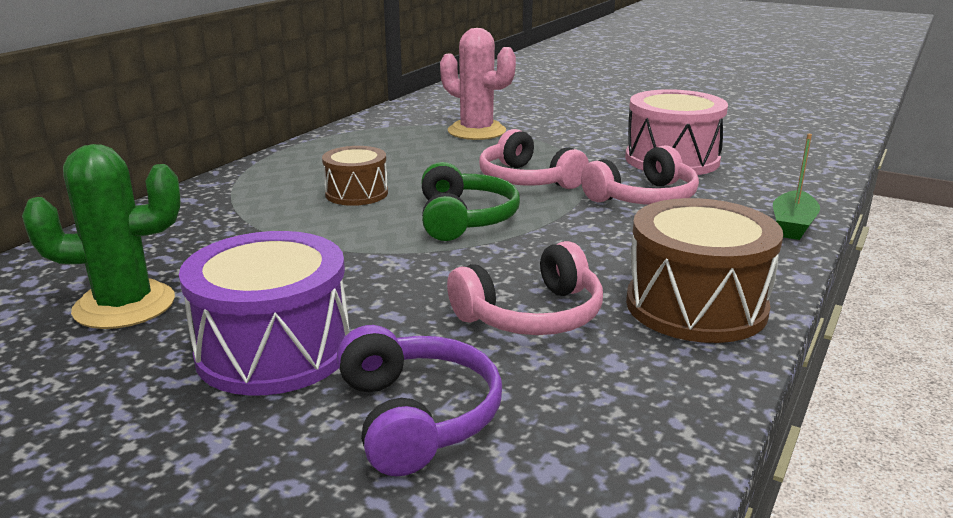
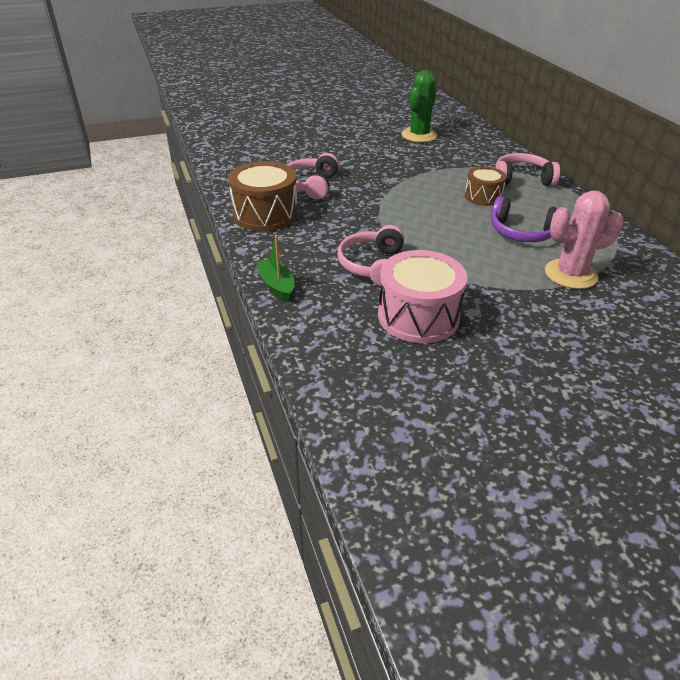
camera: 130 degrees right, 15 degrees up
purple drum [179,231,349,396] -> none
purple headphones [337,325,502,476] -> purple headphones moved to [491,196,559,242]
green headphones [421,162,520,241] -> none
pink headphones [479,129,589,189] -> pink headphones moved to [496,153,560,186]

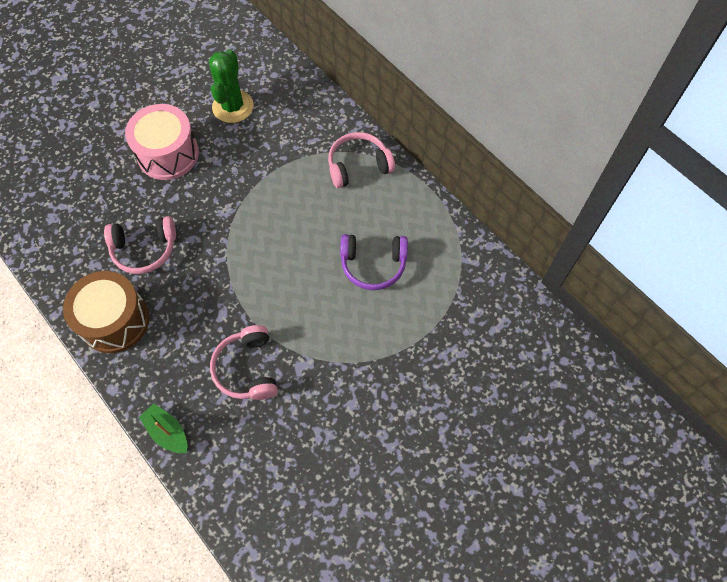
camera: 20 degrees left, 25 degrees up
pink headphones [287,153,339,199] -> pink headphones turned 90 degrees counterclockwise [104,216,176,274]
pink drum [378,250,467,343] -> pink drum moved to [125,104,199,180]
brown drum [464,166,506,206] -> none
pink cactus [545,191,623,289] -> none

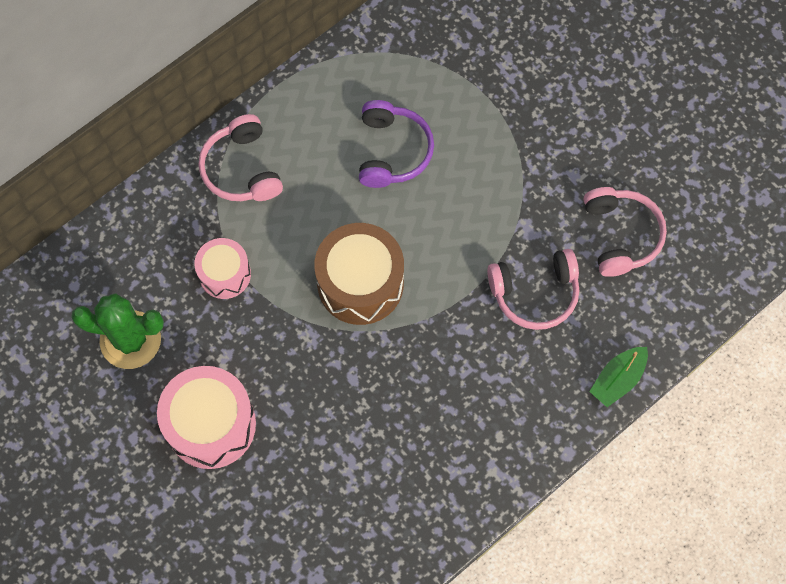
camera: 90 degrees left, 5 degrees up
brown drum [63,271,150,353] -> brown drum moved to [314,223,404,325]
pink headphones [104,216,176,274] -> pink headphones moved to [584,187,667,277]
none -> pink drum [194,238,251,299]

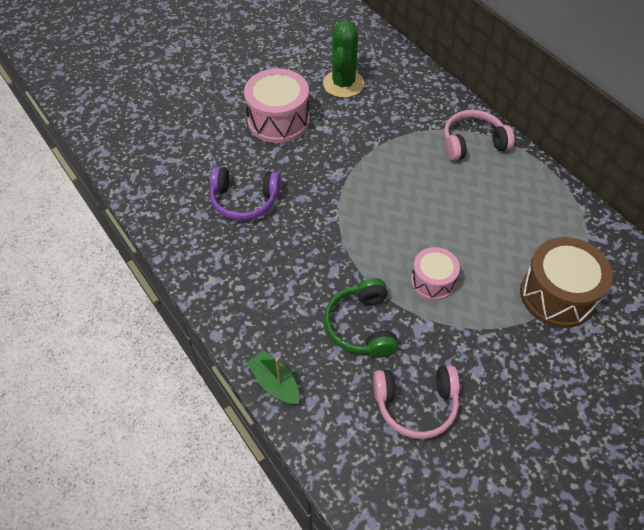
camera: 95 degrees right, 15 degrees down
pink drum [194,238,251,299] -> pink drum moved to [411,247,460,301]
brown drum [314,223,404,325] -> brown drum moved to [520,237,613,328]
purple headphones [359,100,434,188] -> purple headphones moved to [210,166,281,220]
pink headphones [487,249,579,330] -> green headphones [325,278,398,358]

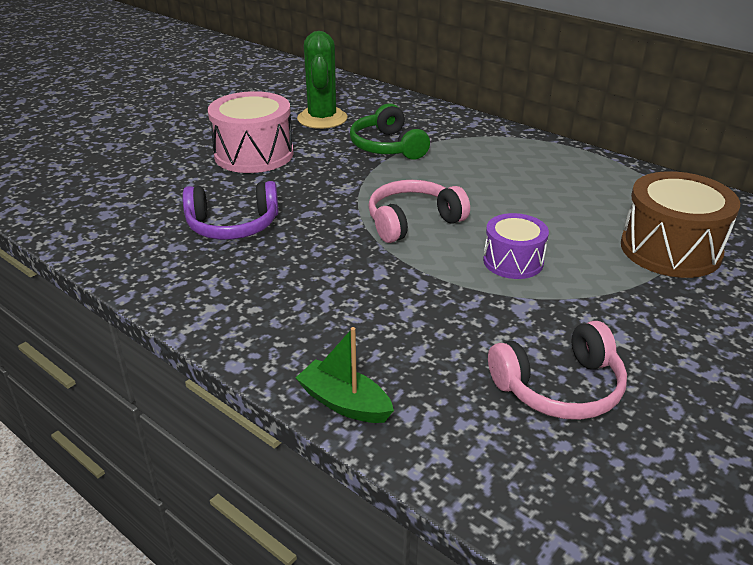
camera: 15 degrees left, 20 degrees down
green headphones [325,278,398,358] -> green headphones moved to [350,104,430,160]
pink drum [411,247,460,301] -> purple drum [483,213,549,279]
pink headphones [444,110,515,161] -> pink headphones moved to [368,180,470,243]

